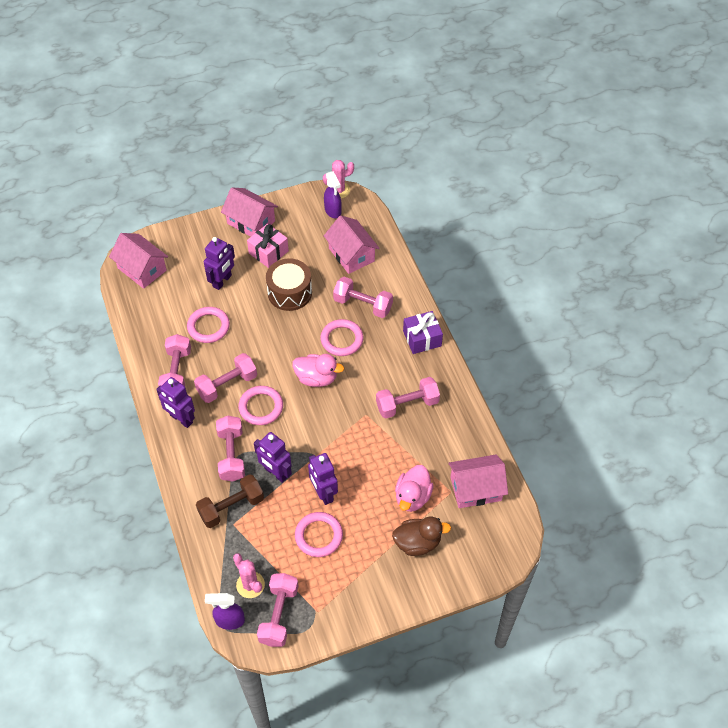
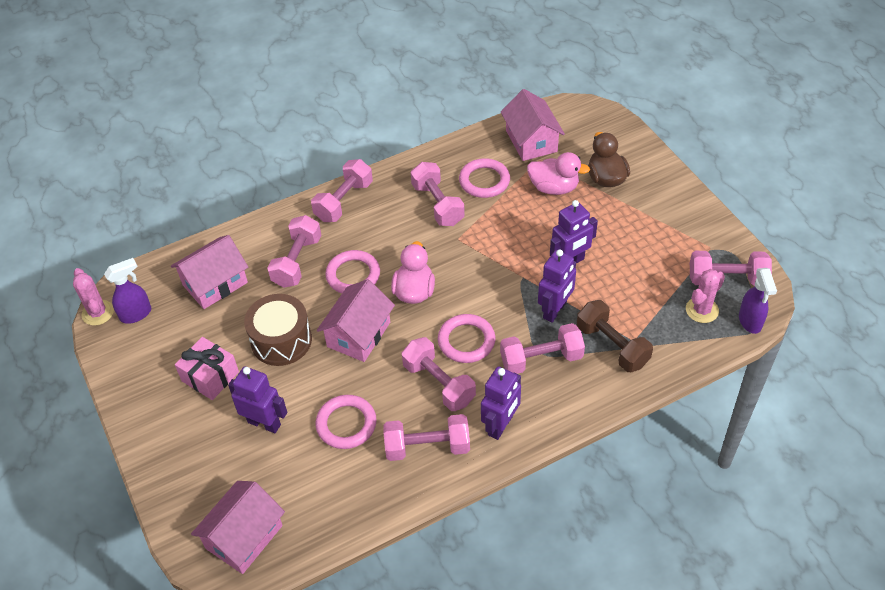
camera: 95 degrees left, 5 degrees down
pink house [221,187,278,237] -> pink house moved to [317,279,395,362]
pink ring [295,512,343,557] -> pink ring moved to [459,158,510,198]
purple gift [403,311,443,354] -> pink dumbbell [311,159,373,222]

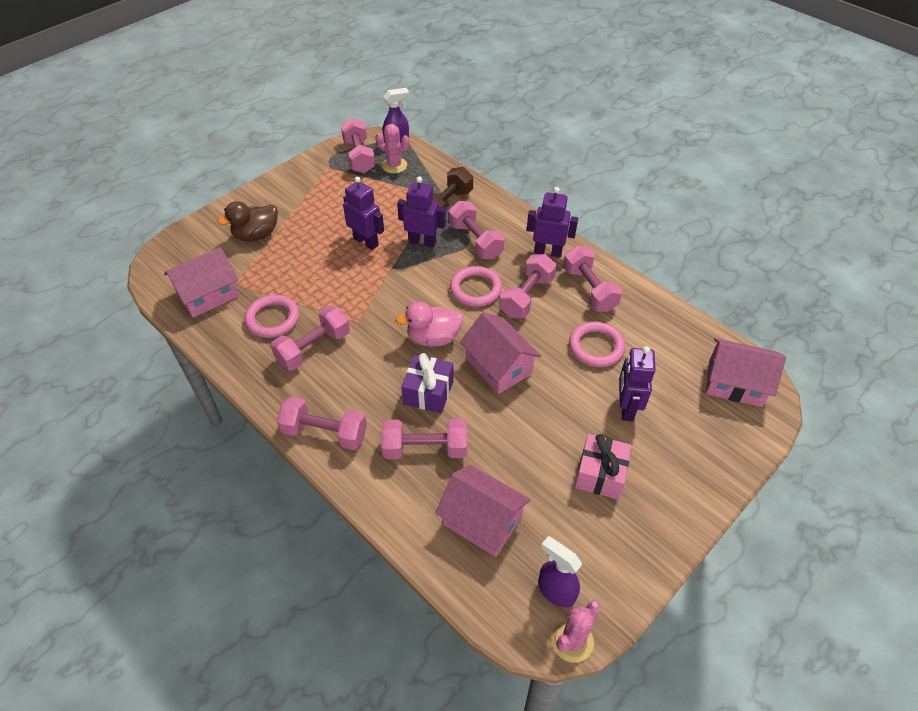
camera: 110 degrees left, 0 degrees up
brown drum [244,294,312,366] -> none
pink house [317,279,395,362] -> pink house turned 45 degrees clockwise [460,312,541,394]
pink ring [325,250,380,293] -> purple gift [401,353,454,413]
pink duck [527,152,590,195] -> none

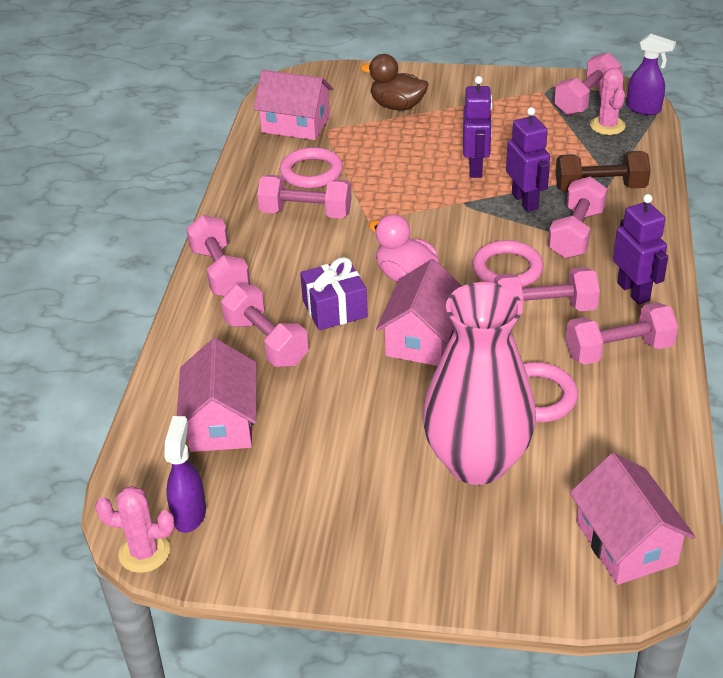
camera: 55 degrees right, 10 degrees down
pink dumbbell [563,246,622,312] -> pink dumbbell turned 45 degrees clockwise [566,302,678,365]
pink gift [575,434,632,499] -> none
purple robot [619,346,656,421] -> pink vase [422,282,536,485]

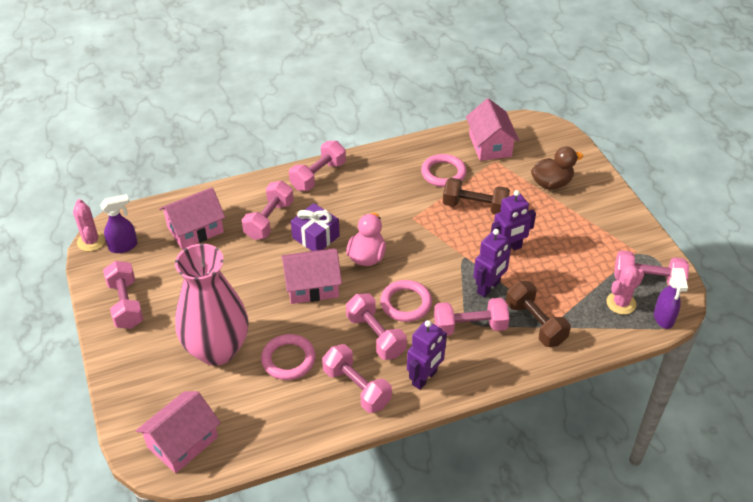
camera: 60 degrees right, 5 degrees up
pink dumbbell [257,175,352,219] -> pink dumbbell moved to [103,261,144,329]
brown duck [360,54,428,111] -> brown duck turned 75 degrees clockwise [531,147,583,189]
none -> brown dumbbell [443,178,510,214]

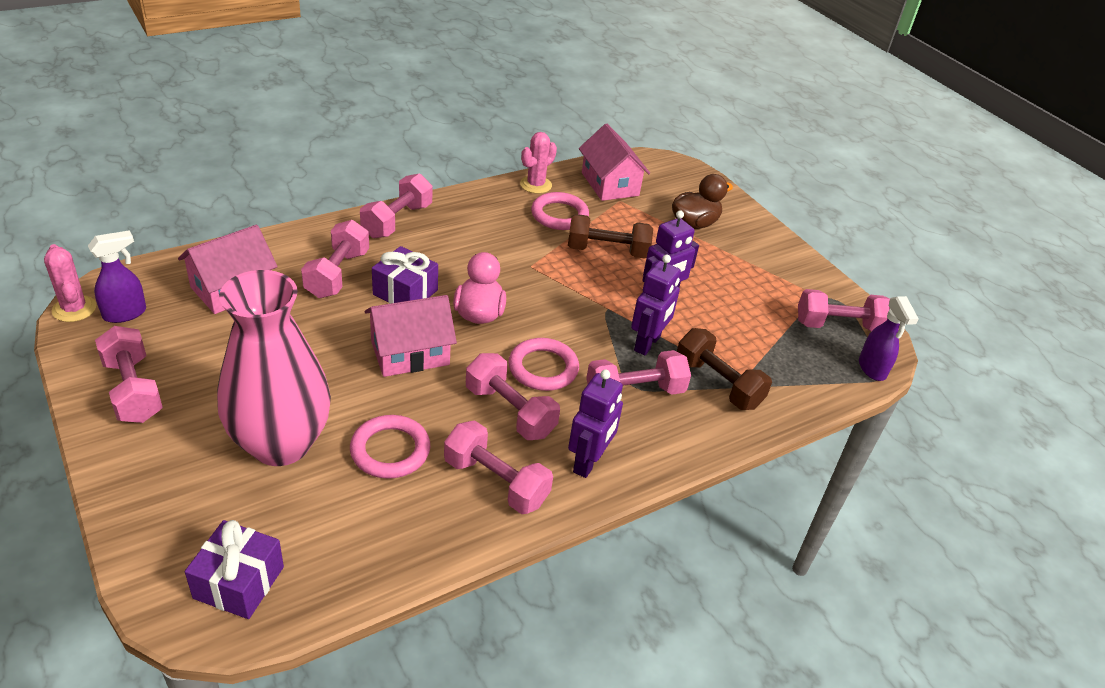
camera: 15 degrees left, 5 degrees down
pink house [136,391,221,473] -> purple gift [185,520,284,619]
pink cactus [606,264,644,315] -> pink cactus moved to [520,132,557,194]

